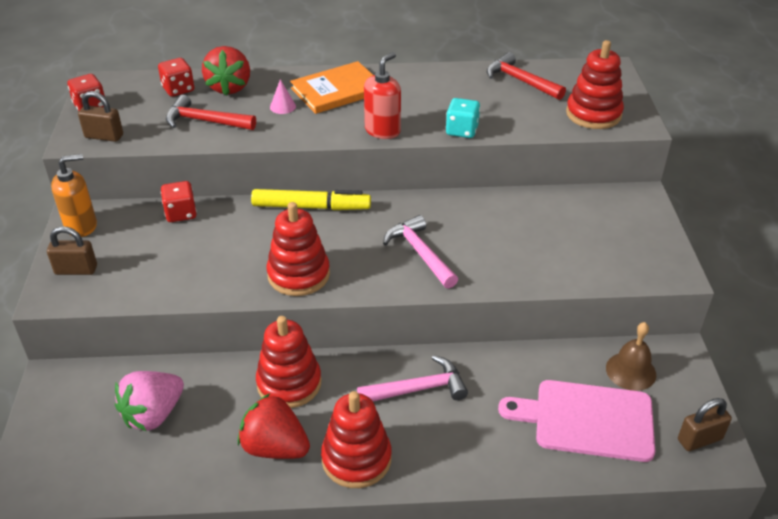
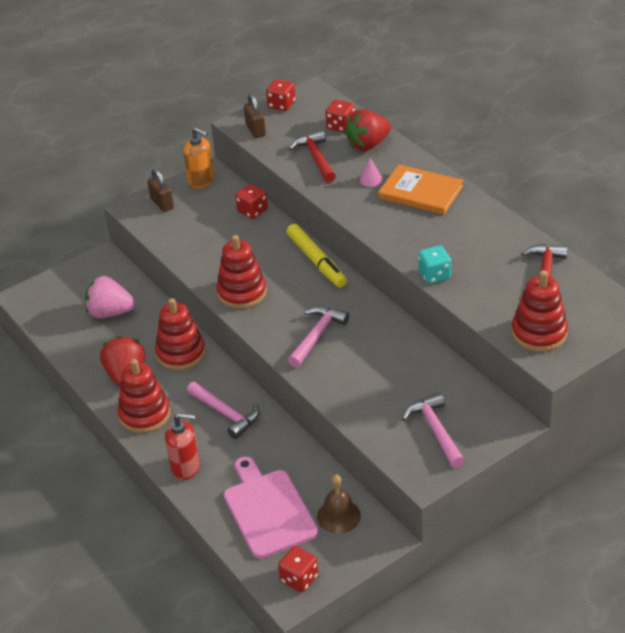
camera: 60 degrees right, 0 degrees up
red soap dispenser [364,52,401,139] -> red soap dispenser moved to [165,413,200,480]
brown padlock [678,398,732,451] -> red dice [278,546,319,593]
none -> pink hammer [402,393,465,468]

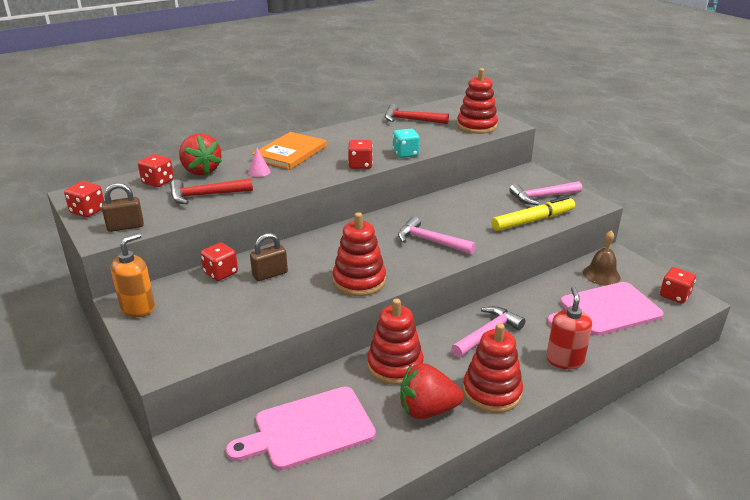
camera: 90 degrees left, 10 degrees down
pink strawberry [85,276,135,318] -> pink cutting board [226,387,376,470]
brown padlock [147,169,174,212] -> brown padlock moved to [250,233,288,281]
yellow marker [286,224,347,288] -> yellow marker moved to [491,196,575,231]
none -> red dice [348,140,373,169]

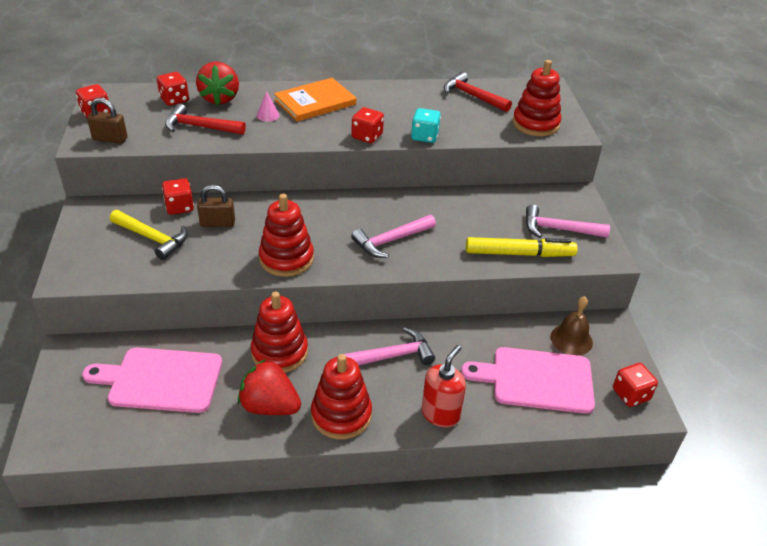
camera: 25 degrees right, 10 degrees up
orange soap dispenser [111,233,155,317] -> none
pink hammer [398,216,476,255] -> pink hammer turned 90 degrees counterclockwise [351,215,436,258]
none -> yellow hammer [110,210,188,260]

